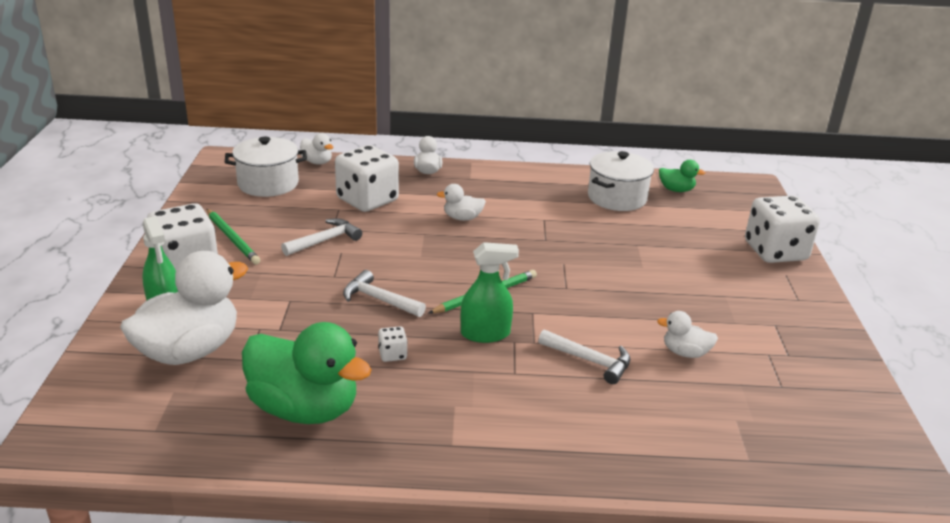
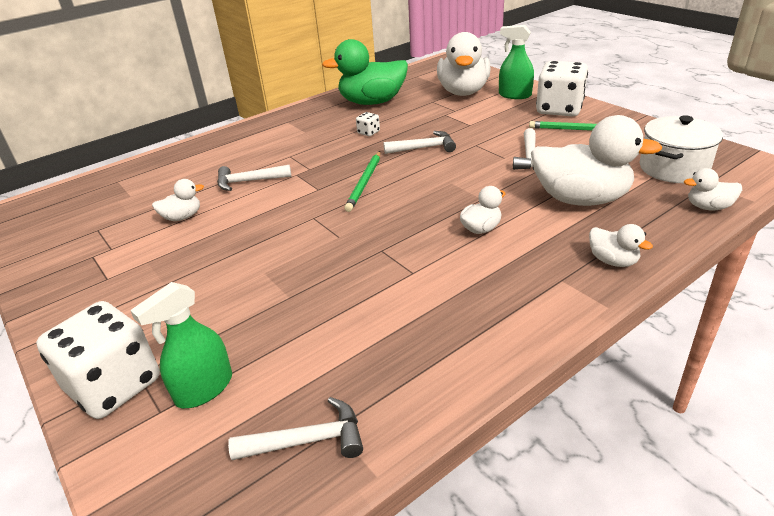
camera: 145 degrees right, 5 degrees up
white dice [335,145,399,212] -> white duck [531,115,663,206]
green spray bottle [461,242,519,343] -> green spray bottle moved to [130,282,232,408]
white pot [588,151,654,211] -> none
green duck [659,160,705,192] -> white hammer [228,397,363,460]

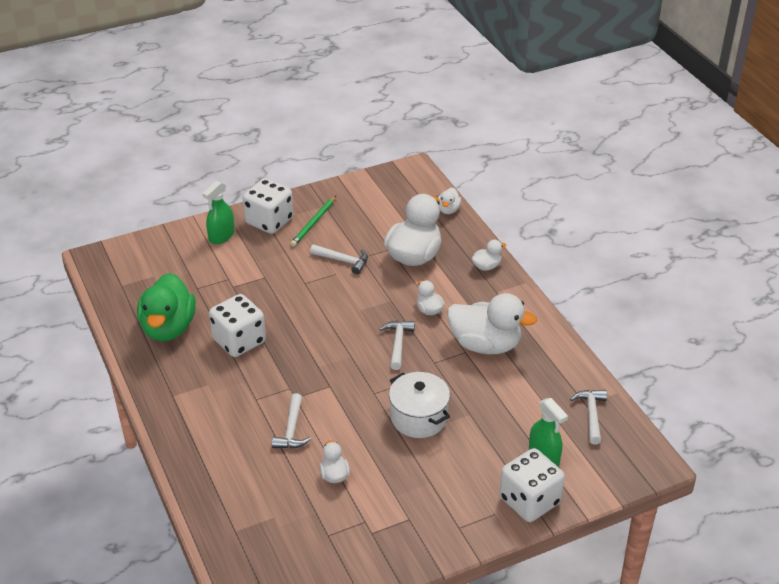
camera: 80 degrees left, 5 degrees up
green pencil [344,151,380,212] -> none
white dice [356,112,380,136] -> white dice [209,294,266,357], size x2.42
white hammer [383,131,456,154] -> white hammer moved to [380,321,415,370]
white duck [437,32,491,96] -> white duck moved to [447,293,537,354]
white pot [639,115,723,183] -> white pot moved to [389,372,450,438]

